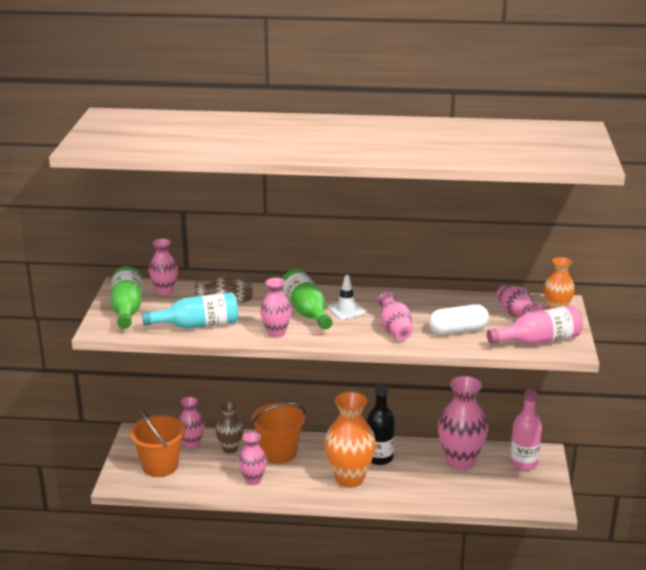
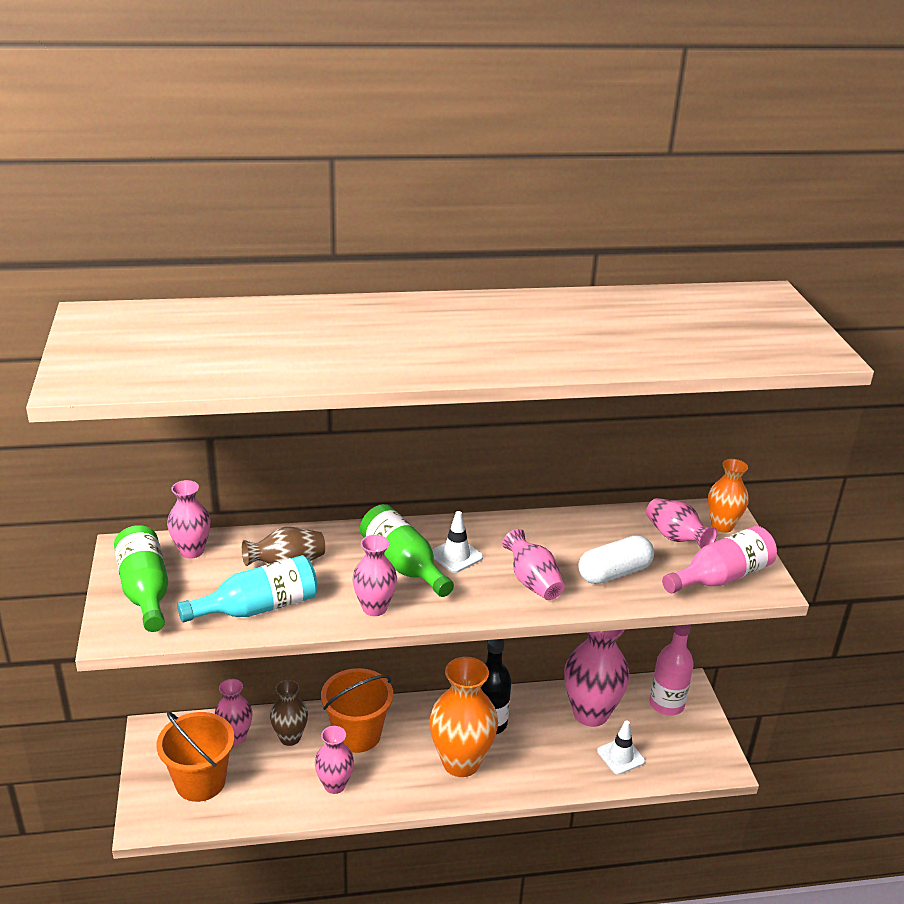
camera: 15 degrees left, 5 degrees up
none -> white traffic cone [597,720,645,775]

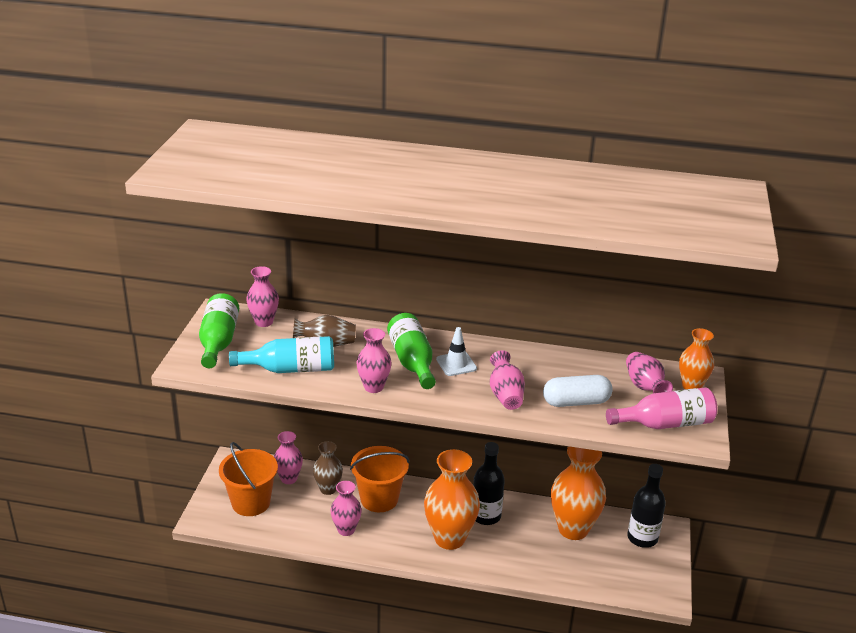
camera: 20 degrees right, 0 degrees up
pink vase [564,630,629,727] -> orange vase [551,446,606,540]
white traffic cone [597,720,645,775] -> none
pink bottle [649,624,694,716] -> black bottle [627,464,666,548]

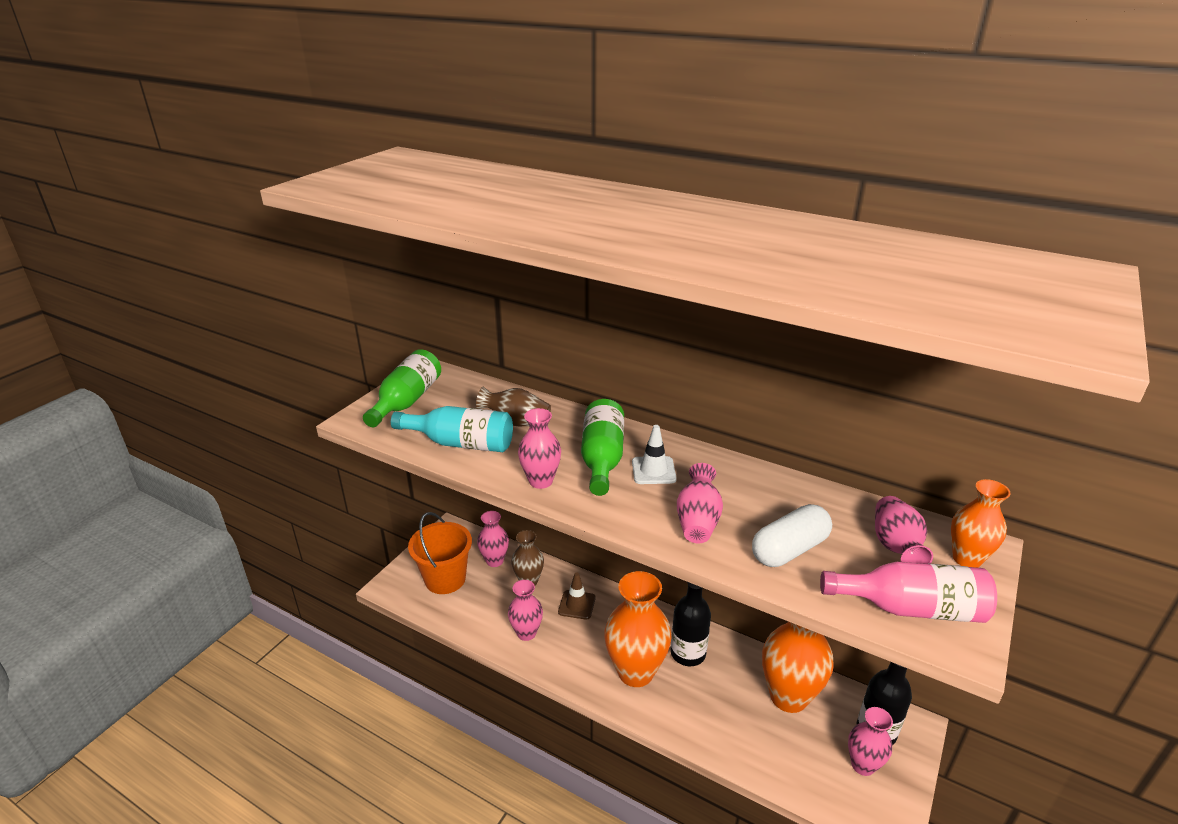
camera: 20 degrees right, 0 degrees up
pink vase [246,266,279,327] -> pink vase moved to [848,707,893,776]
orange bucket [350,446,409,512] -> brown traffic cone [558,572,596,620]
white capsule [543,375,613,407] -> white capsule turned 45 degrees counterclockwise [752,504,832,567]

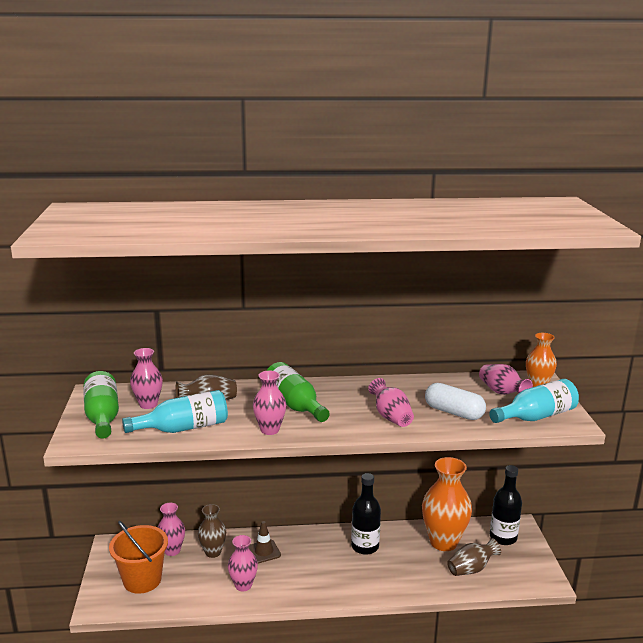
camera: 35 degrees left, 10 degrees down
orange vase [604,571,672,687] -> none
white traffic cone [632,425,677,484] -> none
white capsule [752,504,832,567] -> white capsule turned 75 degrees counterclockwise [425,383,486,420]
pink bottle [820,562,997,623] -> turquoise bottle [489,379,579,423]
pink vase [848,707,893,776] -> pink vase moved to [130,348,163,409]
none -> brown vase [447,538,501,576]

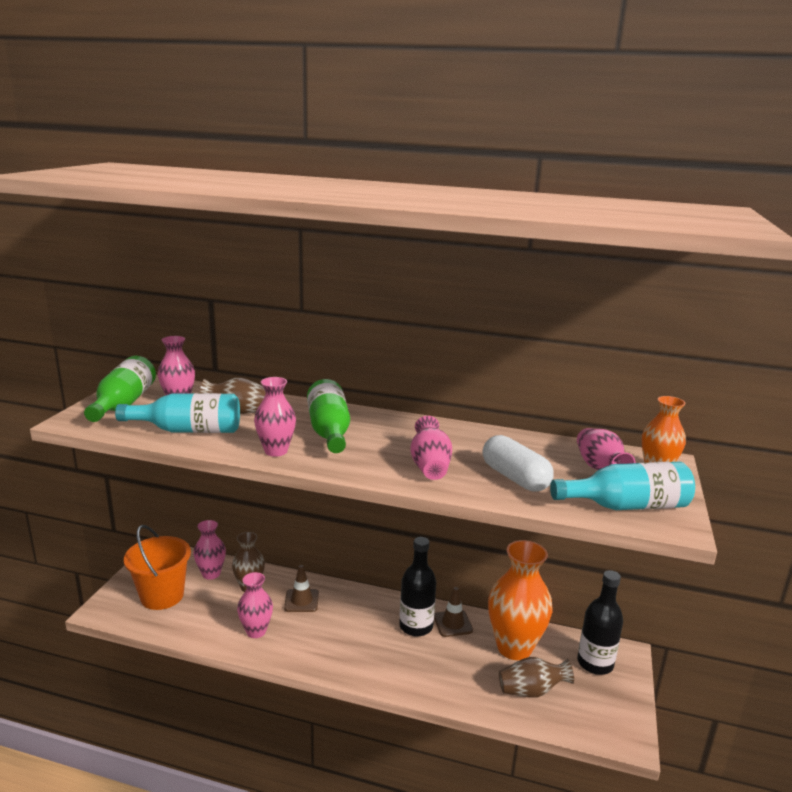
camera: 20 degrees right, 0 degrees up
none -> brown traffic cone [434,587,473,637]

